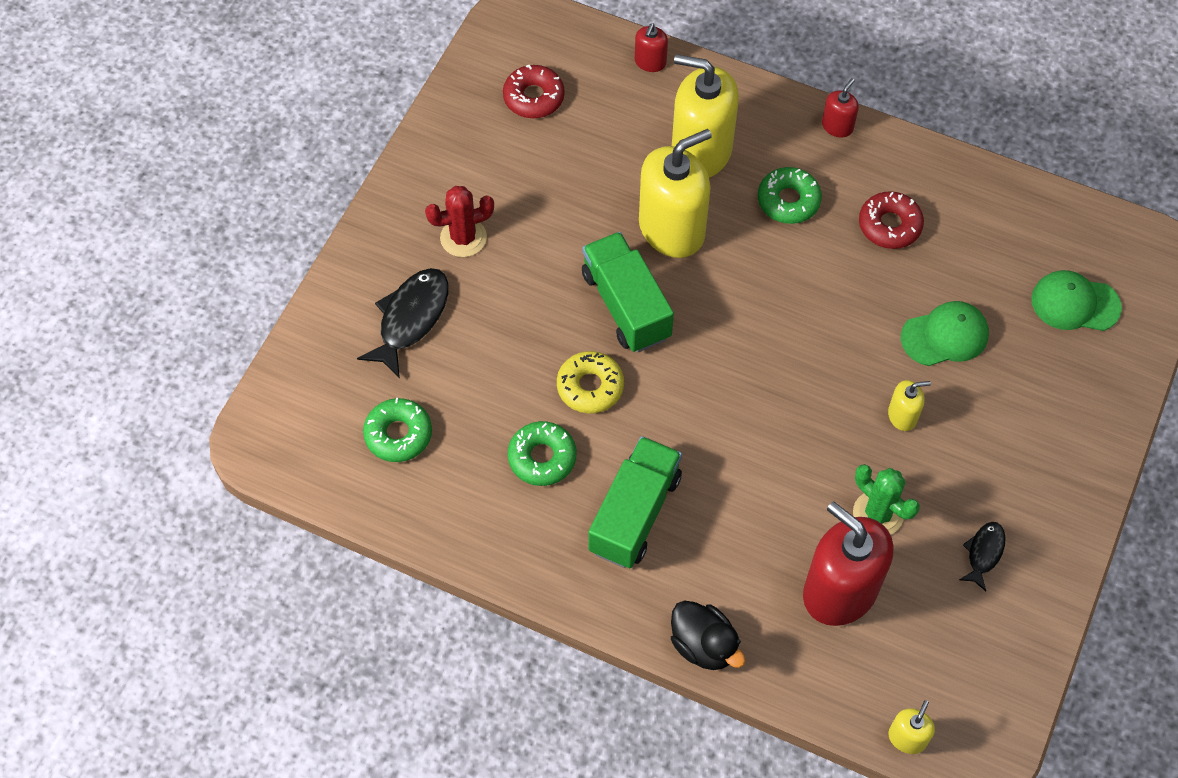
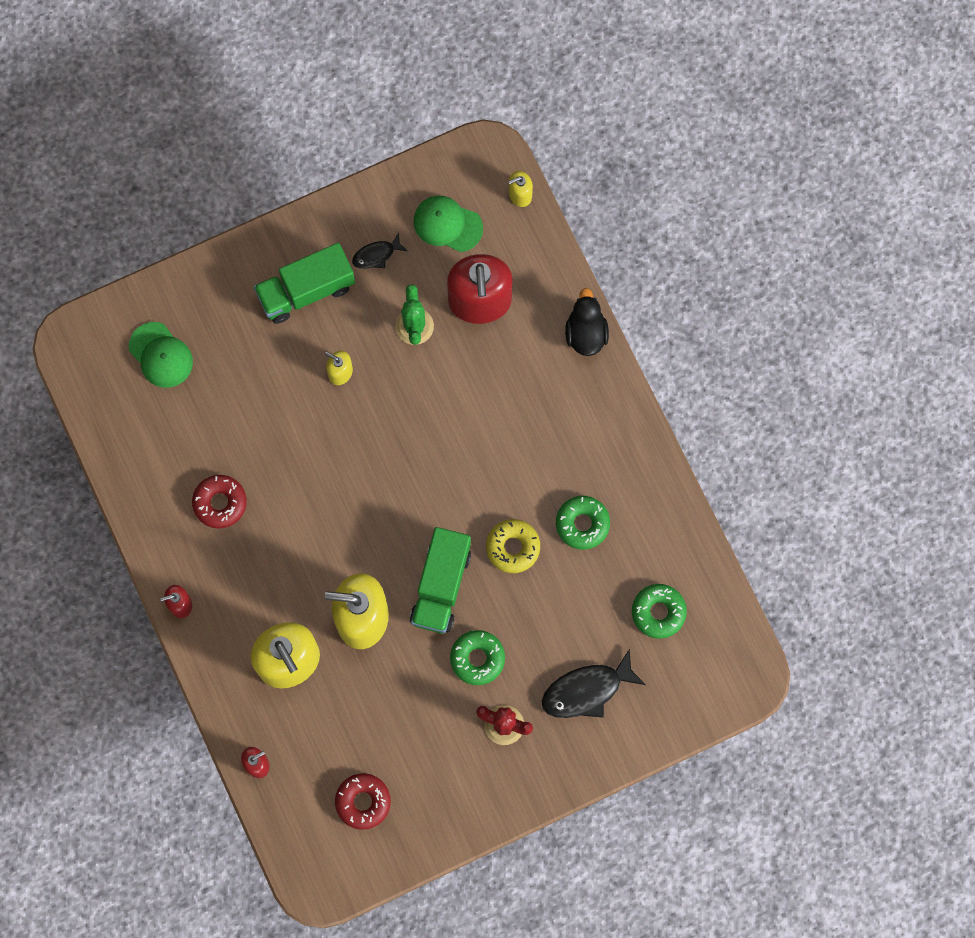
camera: 140 degrees left, 15 degrees up
green truck [588,436,682,568] -> green truck moved to [253,243,355,324]
green donut [758,167,822,224] -> green donut moved to [450,630,505,685]
green cap [901,301,989,366] -> green cap moved to [414,196,483,252]

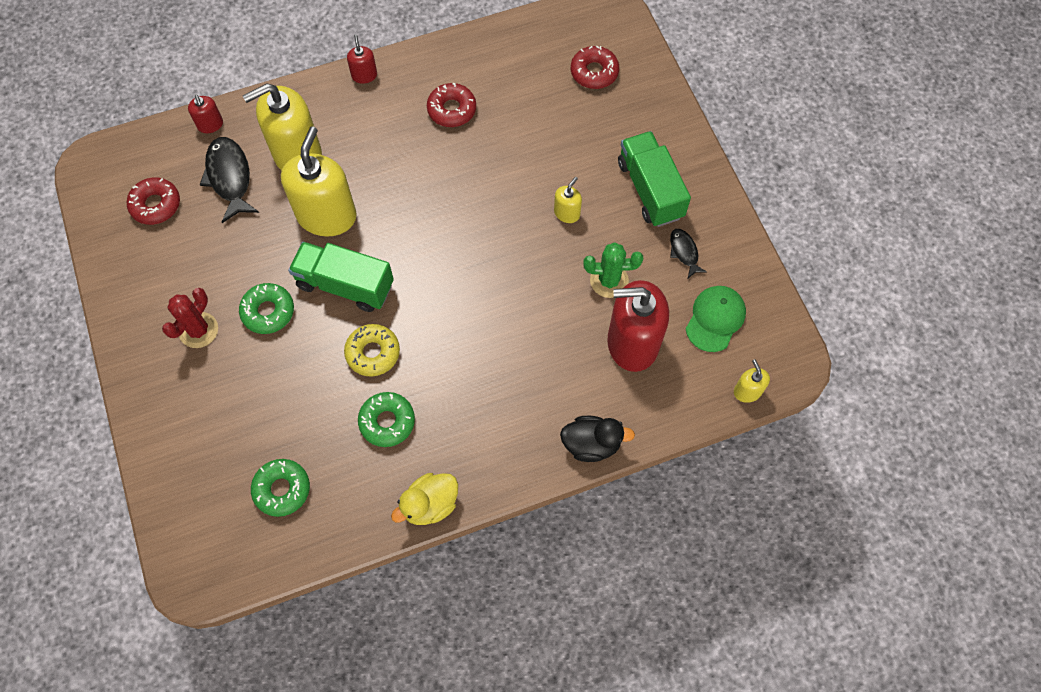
camera: 95 degrees right, 10 degrees down
green cap [129,322,193,388] -> red donut [571,46,619,89]
black fish [542,648,646,718] -> black fish moved to [200,137,259,223]
none -> yellow duck [391,473,458,525]

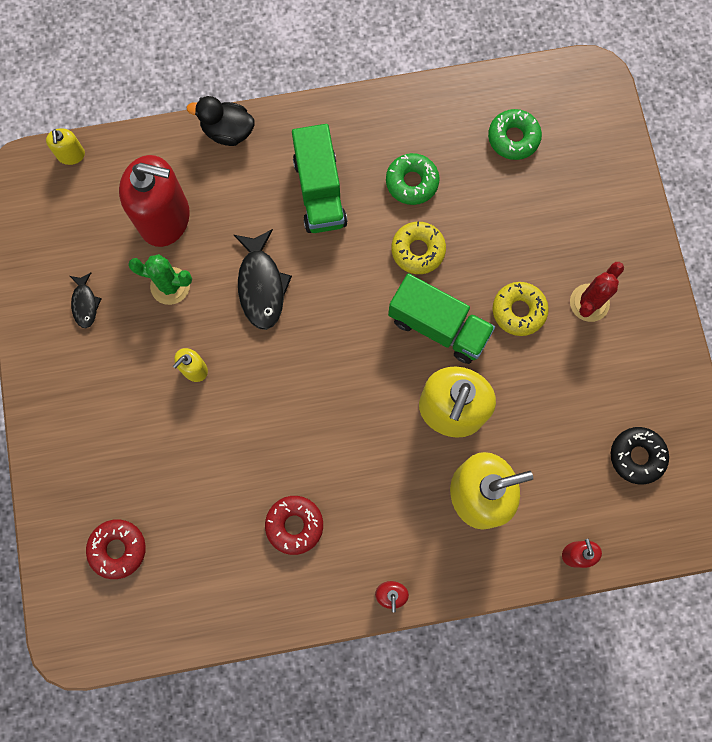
camera: 170 degrees left, 10 degrees up
red donut [127,177,180,225] -> black donut [611,427,669,485]
black fish [200,137,259,223] -> black fish moved to [234,229,292,330]
green donut [239,283,294,334] -> yellow donut [493,282,549,336]
yellow duck [391,473,458,525] -> none
green truck [618,131,691,227] -> green truck moved to [292,124,348,233]
green cap [686,286,746,352] -> none

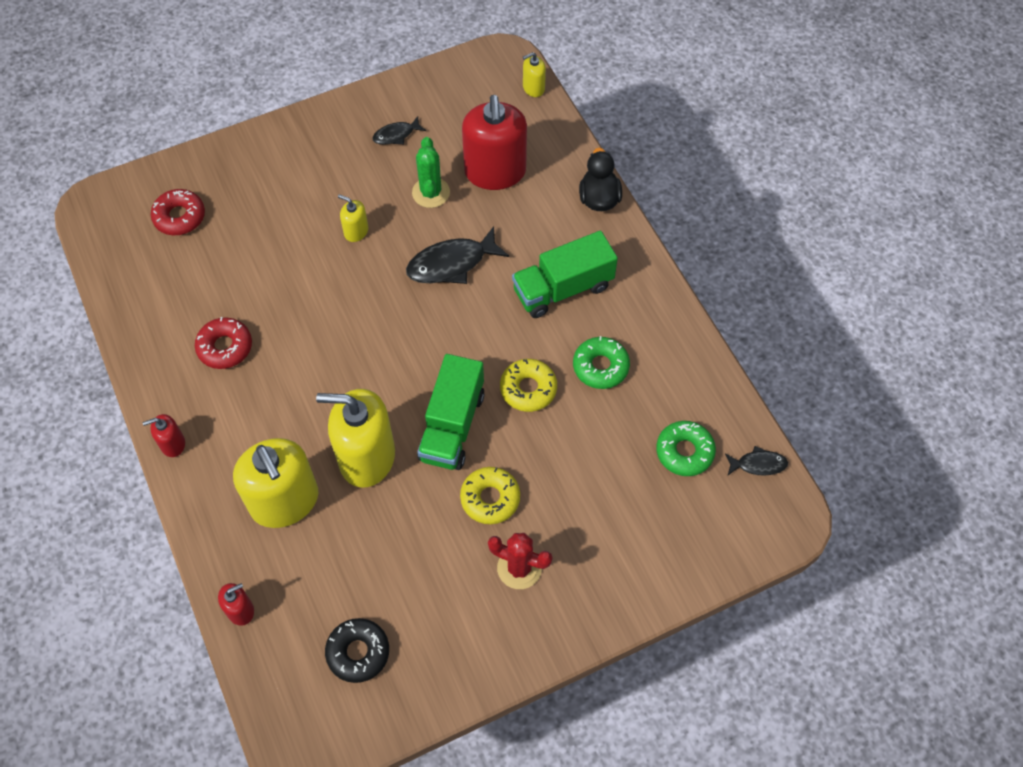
camera: 75 degrees right, 15 degrees down
none -> black fish [725,446,788,476]

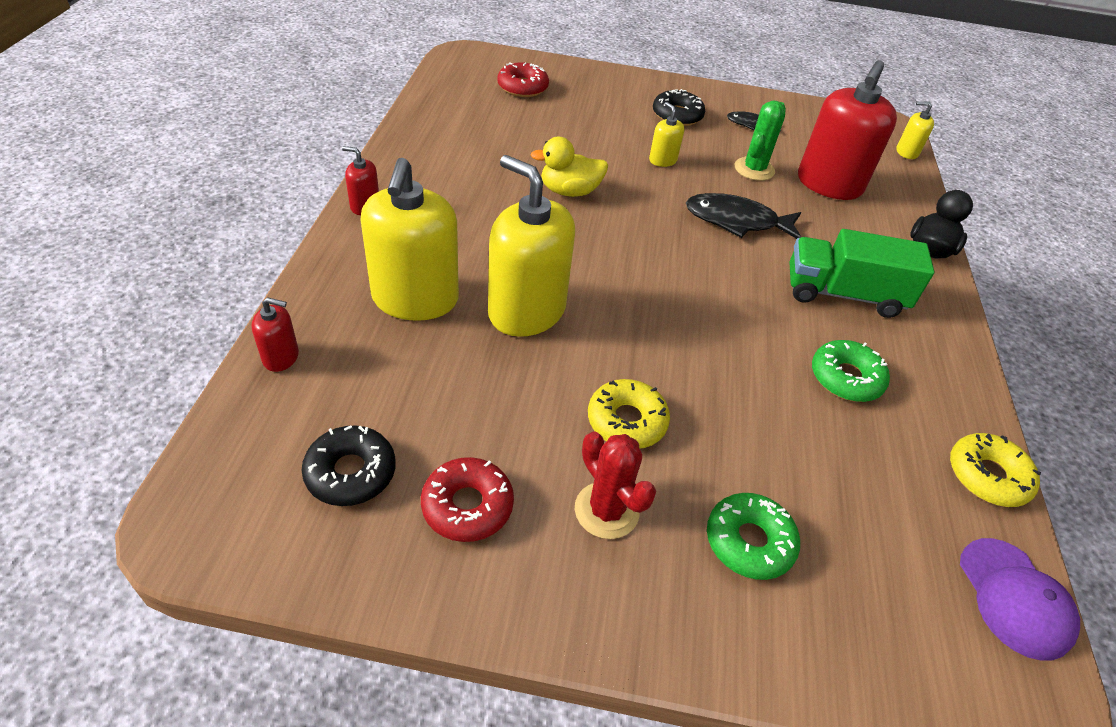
camera: 30 degrees right, 15 degrees down
red donut [195,317,252,369] -> red donut moved to [421,457,514,542]
green truck [417,354,485,470] -> none
yellow donut [500,359,557,412] -> yellow donut moved to [950,433,1041,507]
green donut [656,421,716,476] -> green donut moved to [707,493,800,580]
black fish [725,446,788,476] -> purple cap [960,538,1080,661]
none -> yellow duck [531,137,608,197]
none -> black donut [653,89,705,126]

